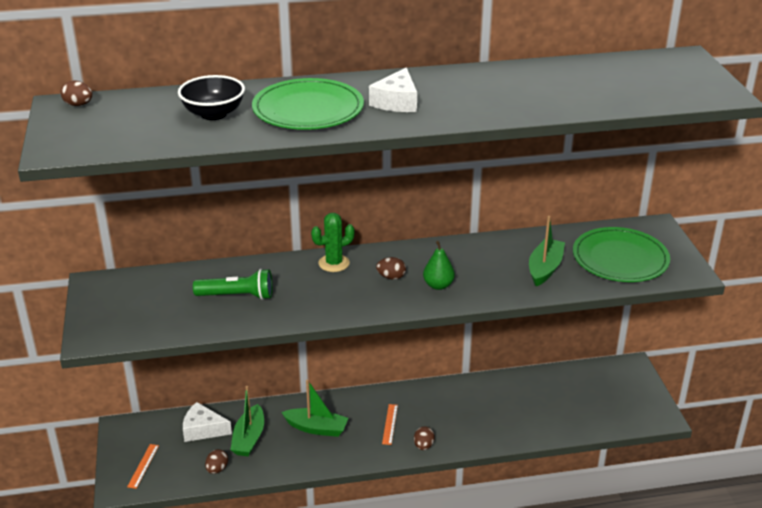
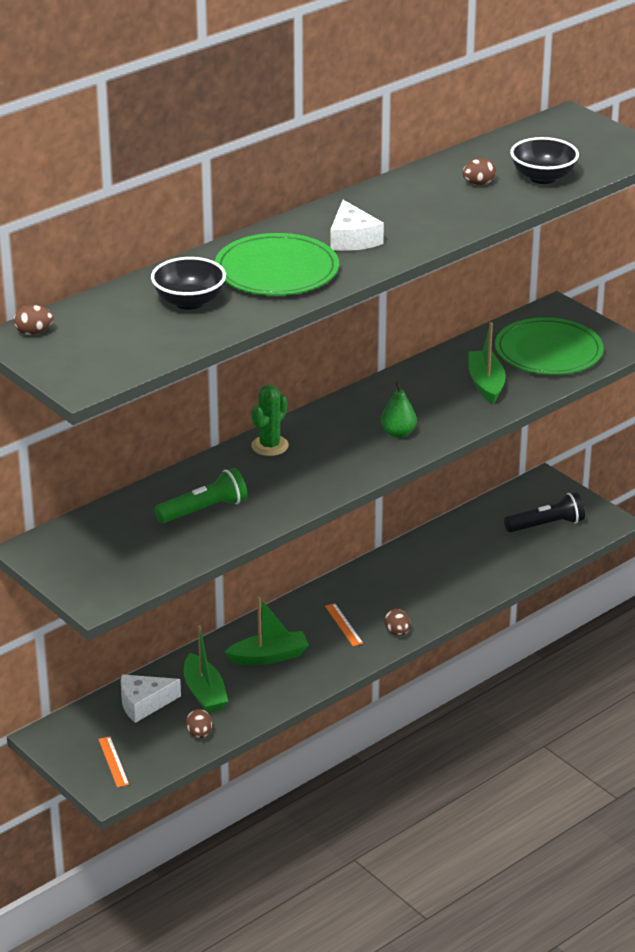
camera: 30 degrees left, 0 degrees up
brown egg [376,257,406,280] -> brown egg moved to [462,158,496,185]
none -> black flashlight [504,492,585,532]
none -> black bowl [510,137,579,184]

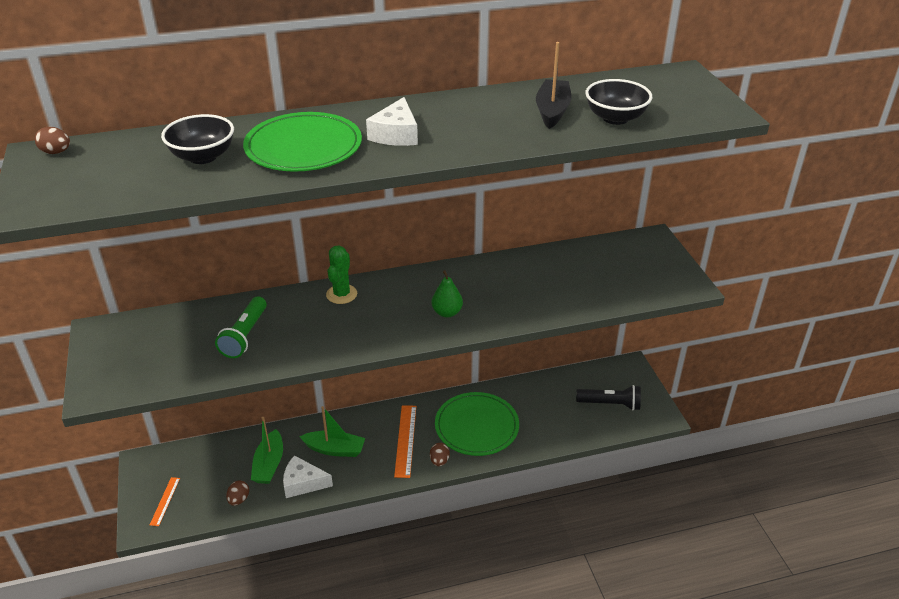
camera: 25 degrees right, 5 degrees up
white cheese [121,674,181,723] -> white cheese moved to [283,455,333,498]
green flashlight [154,468,247,523] -> green flashlight turned 105 degrees clockwise [215,296,267,358]
green cactus [251,385,289,456] -> green cactus turned 45 degrees counterclockwise [326,245,357,304]
orange ruler [325,603,363,646] -> orange ruler [394,405,416,478], size x1.70
brown egg [462,158,496,185] -> black boat [536,42,572,129]
green boat [468,322,506,404] -> none
green plate [495,317,603,375] -> green plate moved to [435,392,519,456]

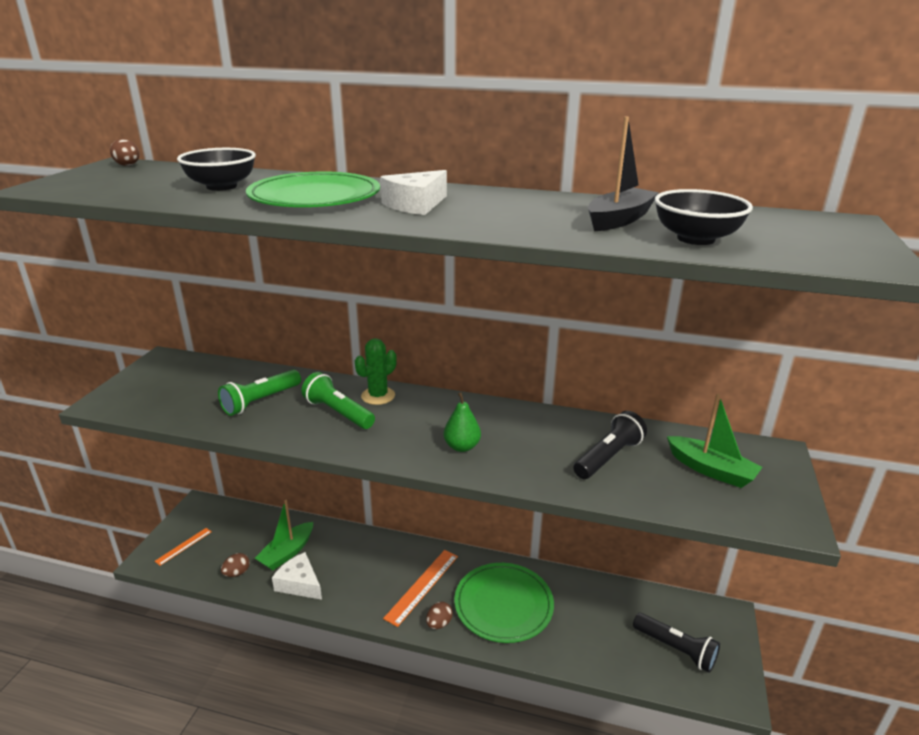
camera: 30 degrees right, 10 degrees down
green boat [299,406,365,457] -> green boat moved to [667,394,763,488]
none -> green flashlight [301,372,375,429]
none -> black flashlight [573,411,647,479]

